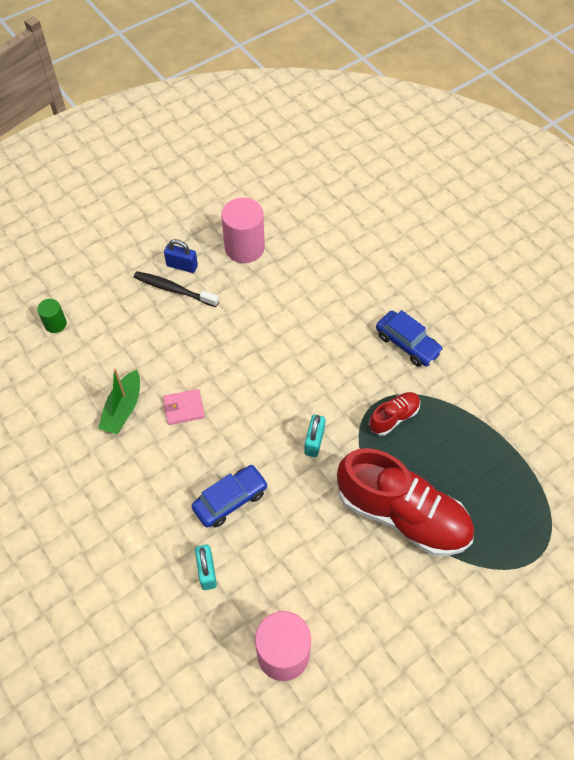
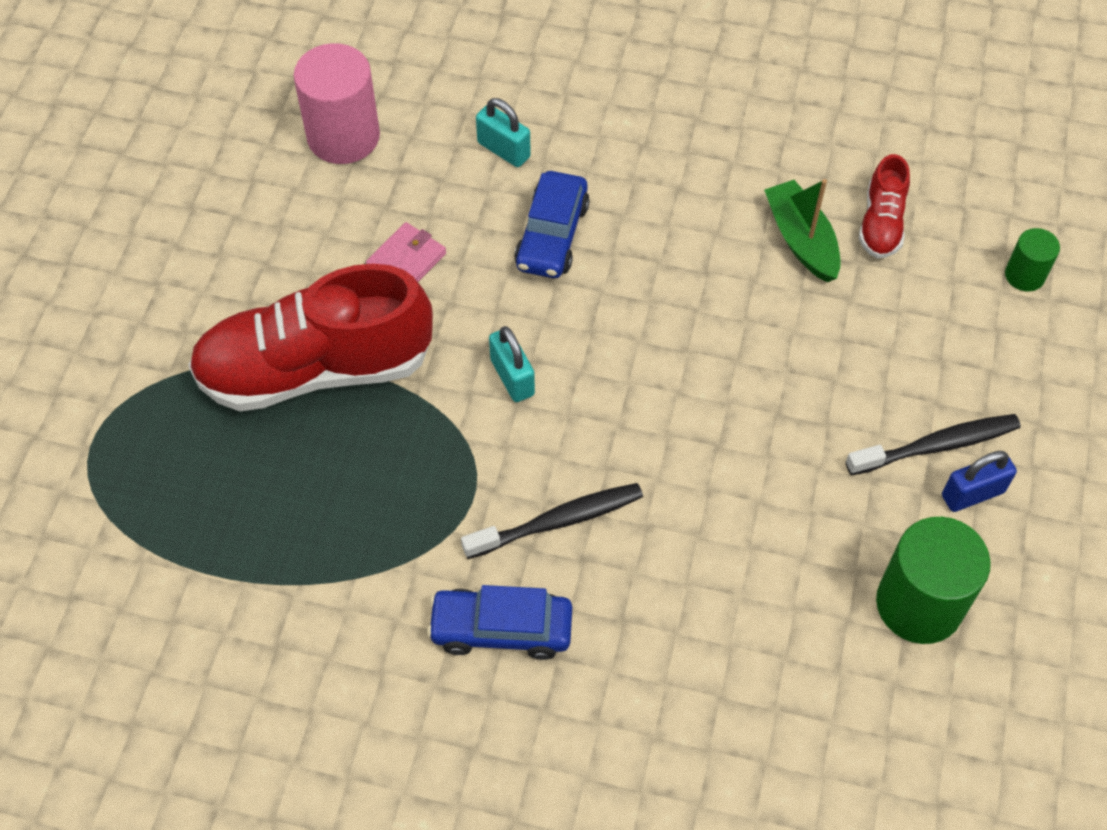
camera: 140 degrees right, 0 degrees up
pink wallet [163,389,205,425] -> pink wallet moved to [366,222,446,282]
pink cylinder [221,198,265,263] -> green cylinder [876,517,991,644]
red shoe [369,392,420,436] -> red shoe moved to [859,154,910,258]
none -> black toothbrush [461,483,643,559]

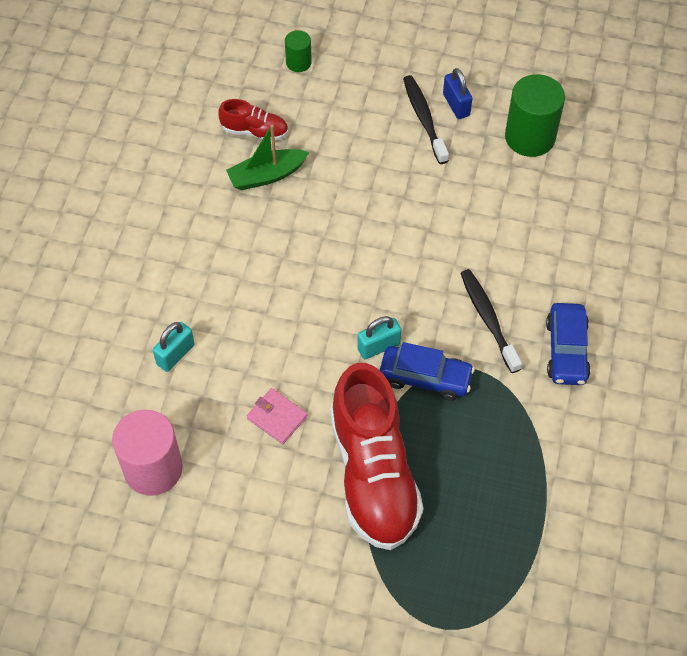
camera: 90 degrees left, 0 degrees up
blue car [514,171,590,278] -> blue car moved to [380,342,475,401]

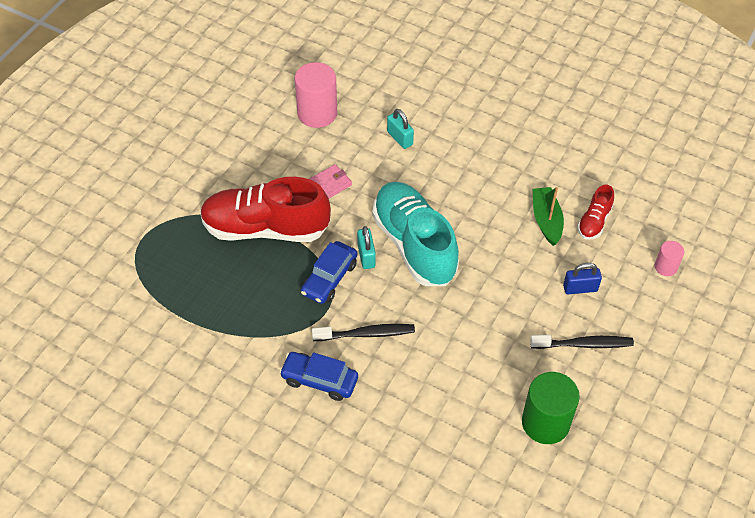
camera: 105 degrees right, 5 degrees down
green cylinder [285,30,312,72] -> pink cylinder [655,241,684,276]
blue padlock [443,68,472,119] -> blue padlock moved to [563,263,602,294]
none -> turquoise shoe [372,182,459,286]

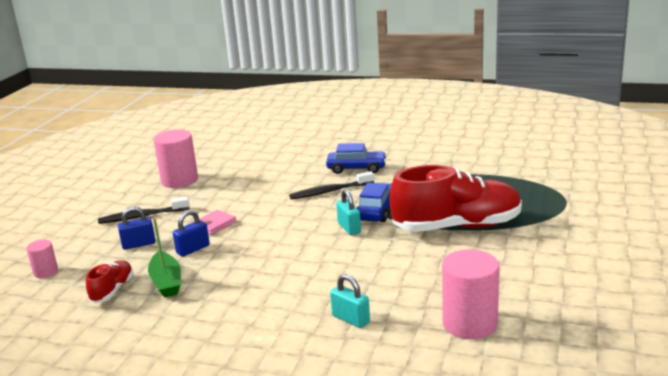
camera: 170 degrees right, 30 degrees down
pink wallet [310,164,352,198] -> pink wallet moved to [192,210,237,235]
turquoise shoe [372,182,459,286] -> none
green cylinder [522,372,580,444] -> pink cylinder [154,129,198,188]
none -> blue padlock [173,210,210,257]

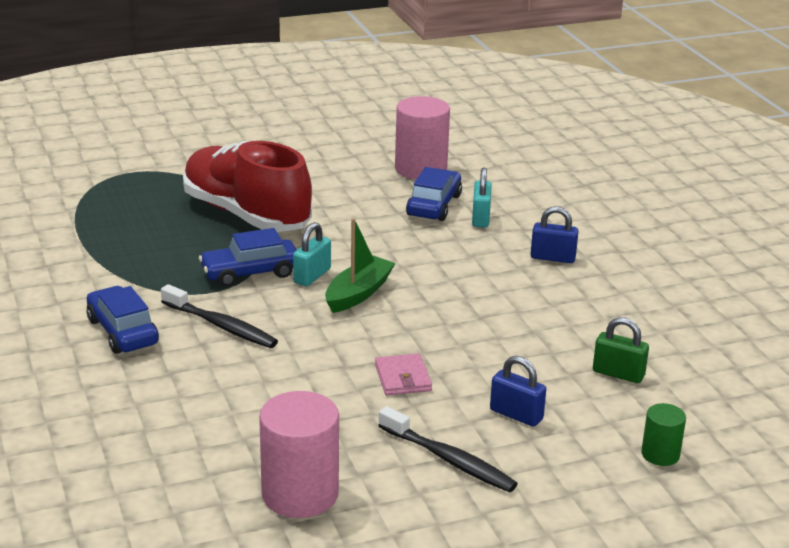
camera: 130 degrees left, 5 degrees up
pink cylinder [26,240,58,278] -> green cylinder [641,403,686,466]
red shoe [86,260,133,303] -> green padlock [593,317,649,383]
green boat [148,217,181,298] -> green boat moved to [325,218,396,313]
blue padlock [173,210,210,257] -> blue padlock moved to [531,206,579,263]
pink wallet [192,210,237,235] -> pink wallet turned 75 degrees clockwise [375,353,432,395]
none -> blue car [406,167,462,221]

